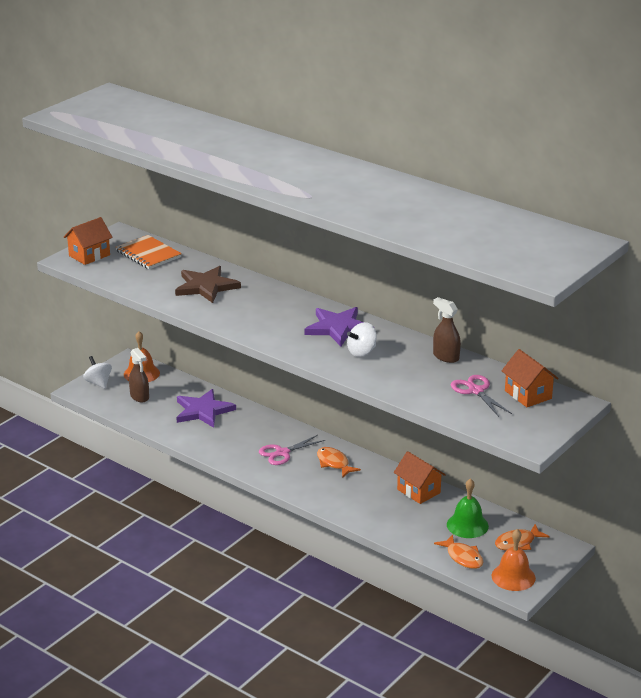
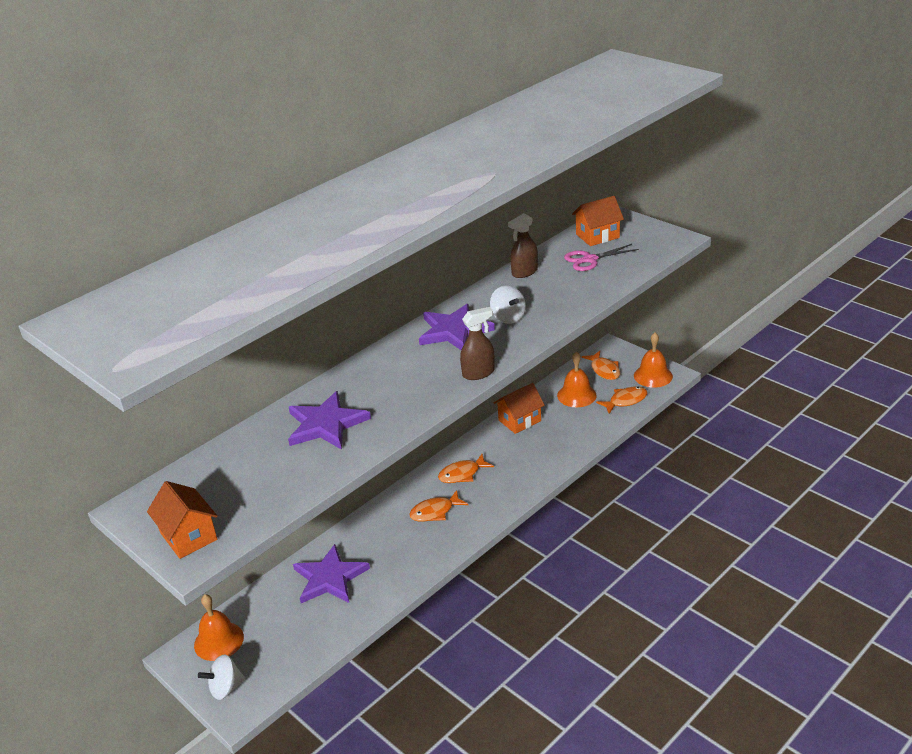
camera: 80 degrees left, 5 degrees up
orange notebook [116,235,182,269] -> none
brown spray bottle [129,348,149,403] -> brown spray bottle moved to [460,307,495,380]
brown star [175,266,241,303] -> purple star [288,391,371,450]
pink scissors [259,435,325,465] -> orange fish [409,490,468,522]
green bell [447,478,489,538] -> orange bell [557,351,597,407]

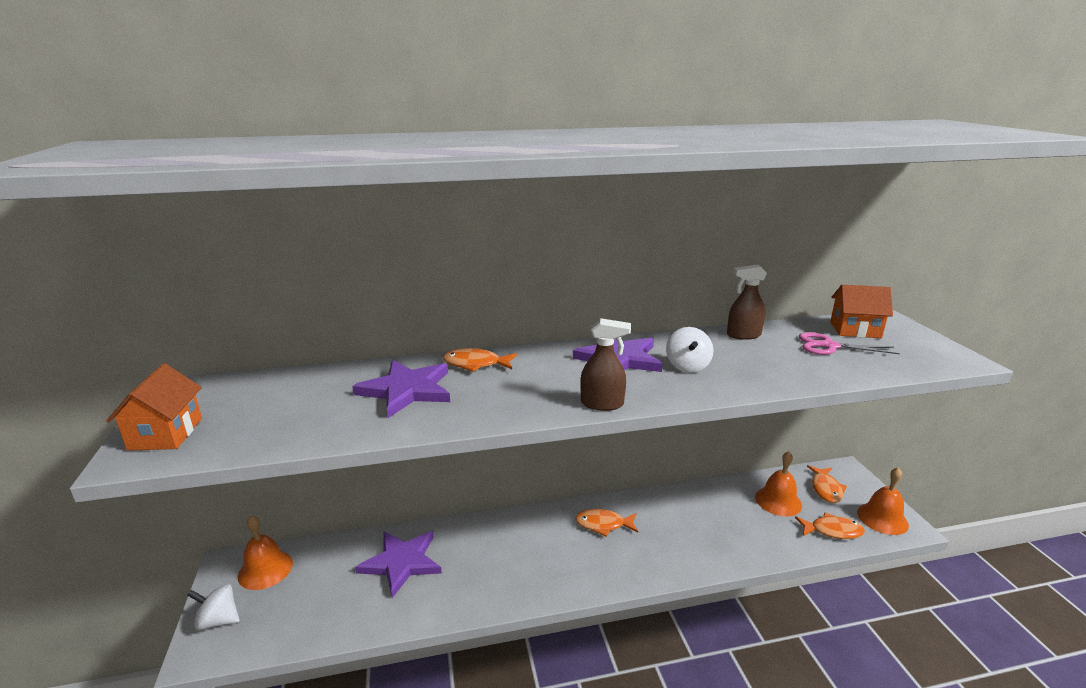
camera: 30 degrees right, 10 degrees down
orange fish [409,490,468,522] -> orange fish moved to [443,348,517,372]
orange house [494,383,545,434] -> none

